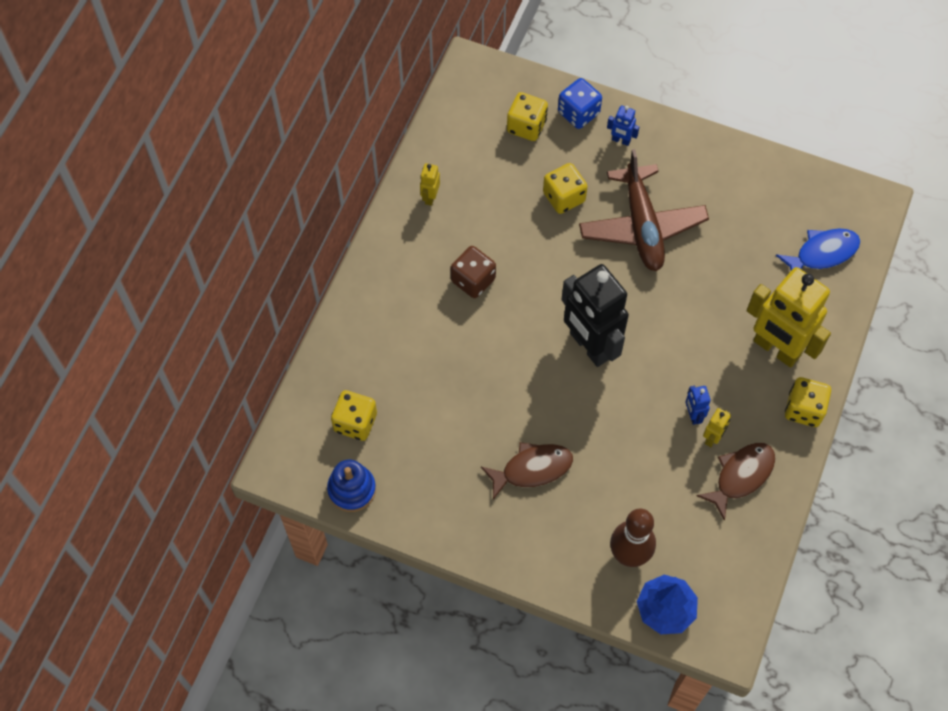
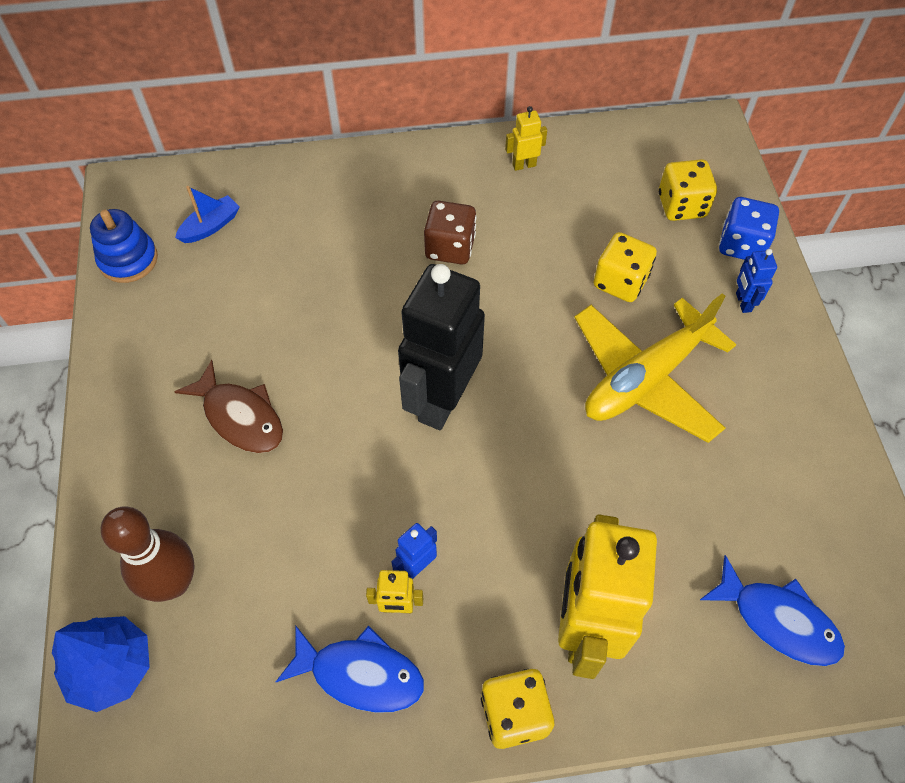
camera: 60 degrees right, 5 degrees down
yellow dice [331,390,377,441] -> blue boat [175,186,239,243]
brown plane [579,149,709,271] -> yellow plane [574,293,736,443]
brown fish [697,443,776,521] -> blue fish [276,625,424,713]

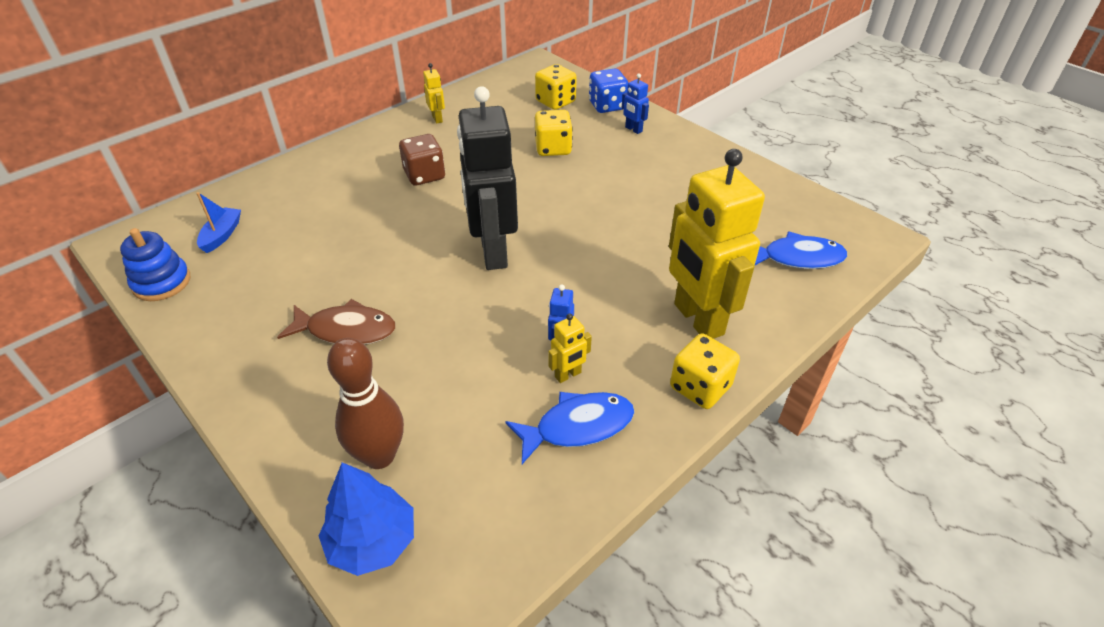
camera: 35 degrees left, 15 degrees down
yellow robot [505,106,547,171] -> yellow robot turned 120 degrees clockwise [423,63,445,124]
yellow plane [574,293,736,443] -> none

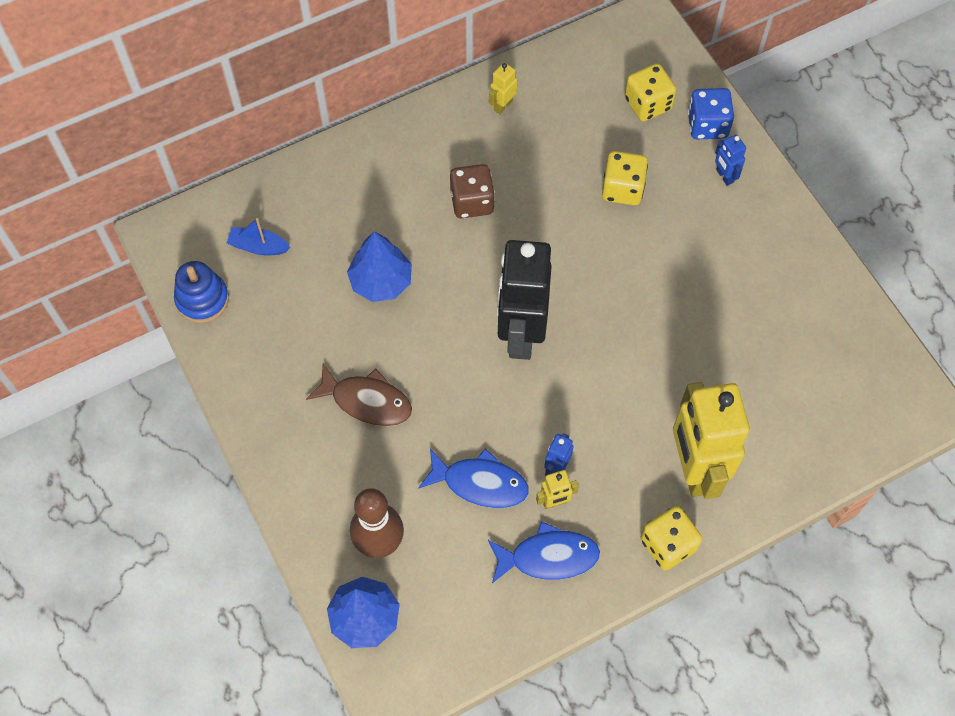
camera: 15 degrees right, 20 degrees up
blue boat [196,192,241,253] -> blue boat turned 105 degrees counterclockwise [227,218,291,255]
yellow robot [423,63,445,124] -> yellow robot turned 135 degrees counterclockwise [489,63,517,114]
blue fish [755,231,847,269] -> blue fish moved to [418,449,529,508]
none -> blue tree [347,231,412,302]

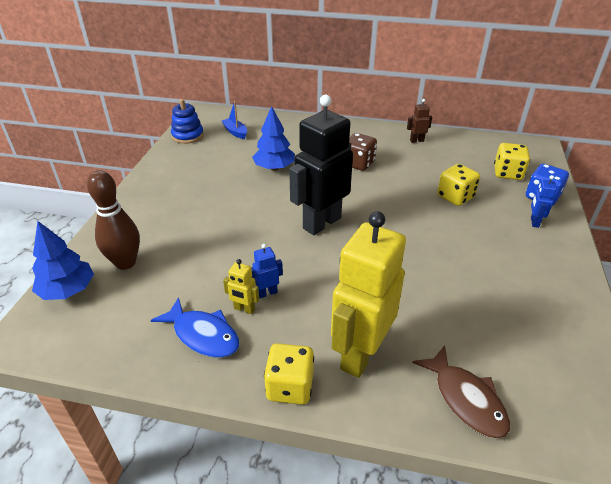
camera: 40 degrees right, 25 degrees down
brown fish [306,364,412,426] -> brown fish moved to [412,345,510,439]
blue fish [418,449,529,508] -> none
yellow robot [489,63,517,114] -> brown robot [407,99,432,143]

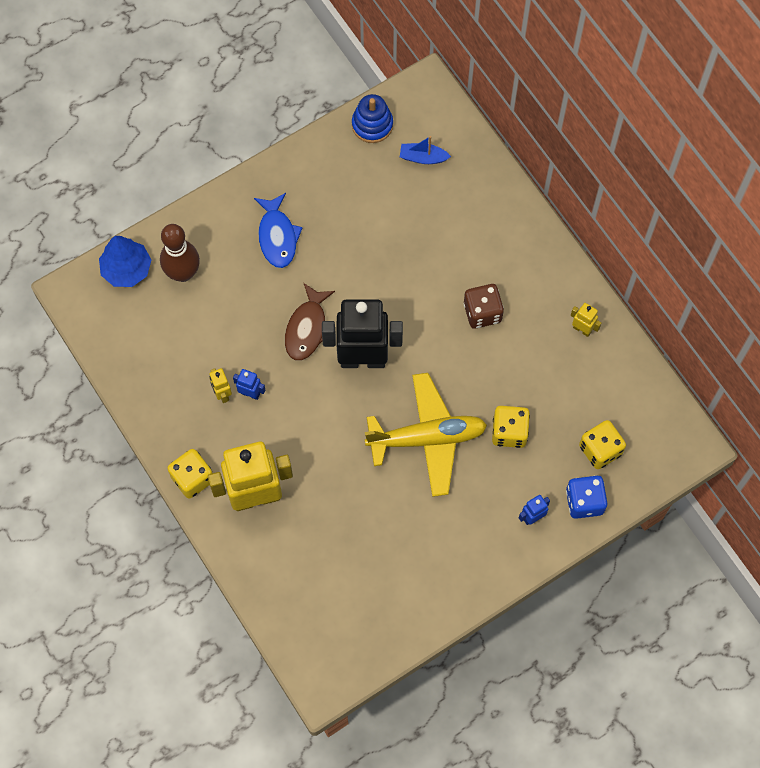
camera: 45 degrees right, 30 degrees up
blue fish [151,297,239,358] -> blue fish moved to [254,193,303,268]
blue boat [221,101,247,139] -> blue boat turned 90 degrees counterclockwise [400,136,451,164]
blue tree [252,106,295,170] -> none
brown robot [407,99,432,143] -> yellow robot [571,303,601,337]
brown fish [412,345,510,439] -> brown fish moved to [285,283,335,361]
none -> yellow plane [365,373,487,497]

